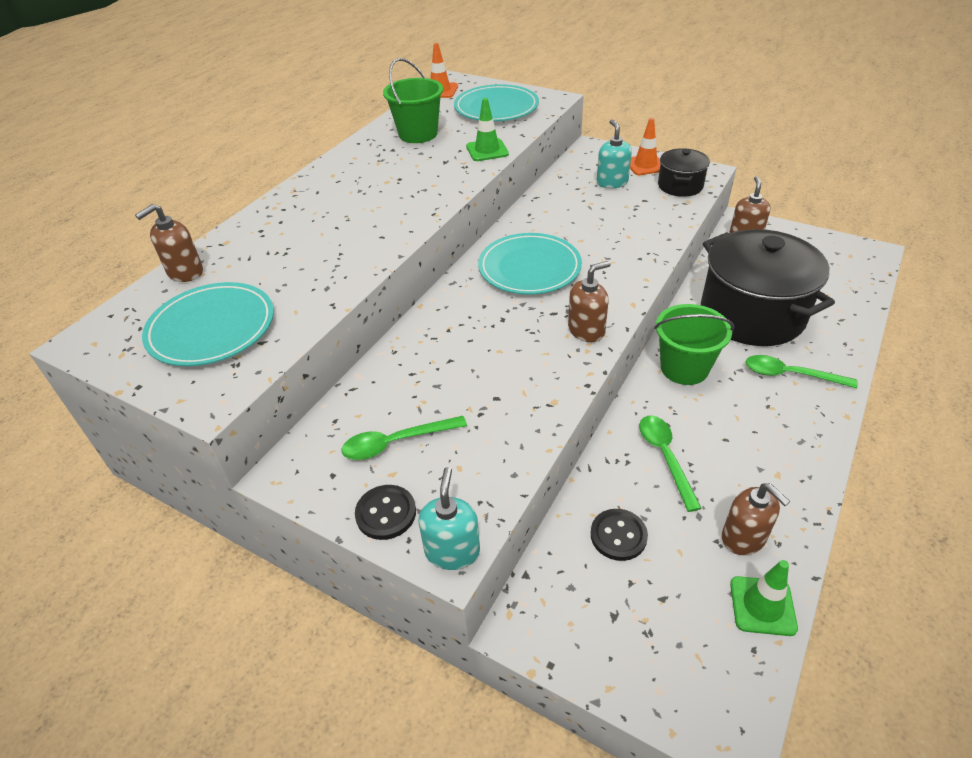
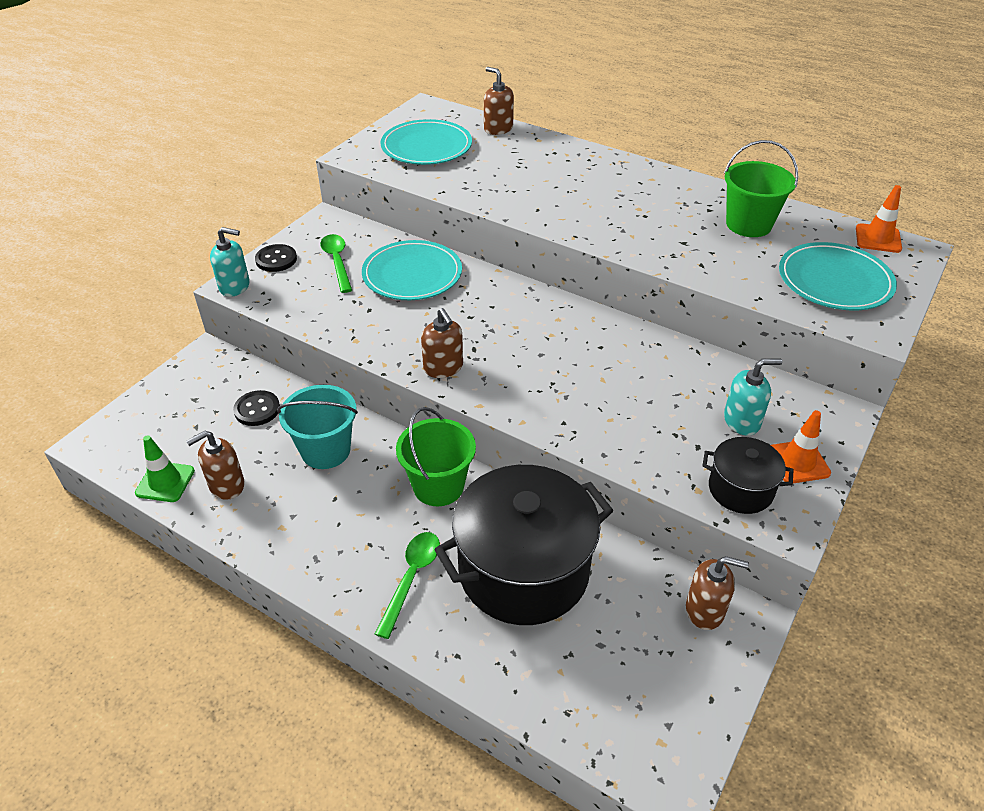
camera: 90 degrees right, 0 degrees up
green traffic cone [466,98,509,161] -> none
turquoise plate [478,233,582,295] -> turquoise plate moved to [362,240,462,300]
green spoon [639,416,702,512] -> turquoise bucket [277,385,358,469]

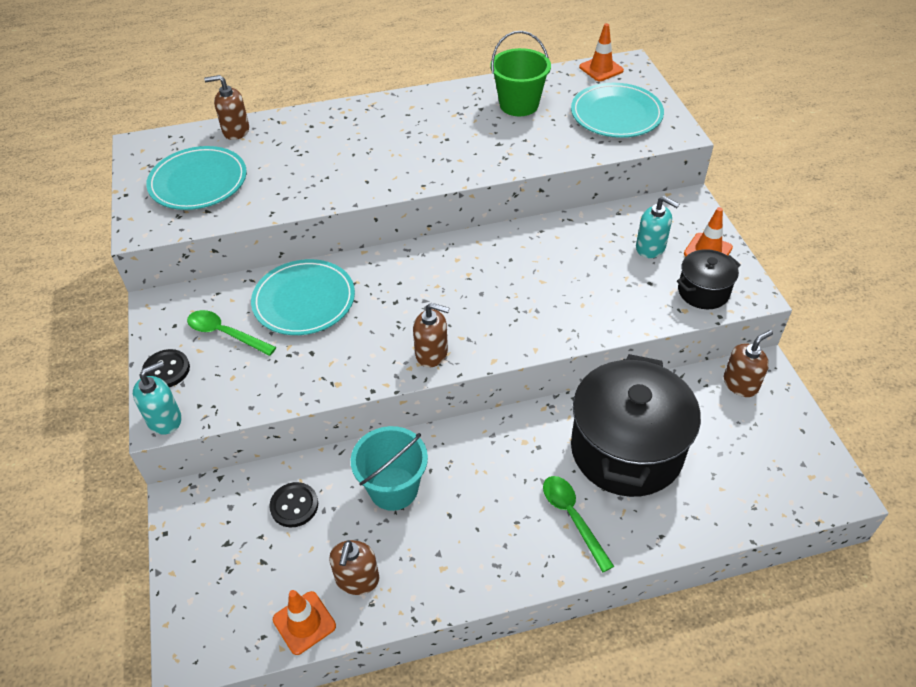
camera: 45 degrees left, 5 degrees up
green traffic cone [135,435,195,502] -> orange traffic cone [273,590,336,655]
green bucket [396,407,476,506] -> none
turquoise soap dispenser [724,359,782,436] -> turquoise soap dispenser turned 90 degrees clockwise [636,196,679,258]

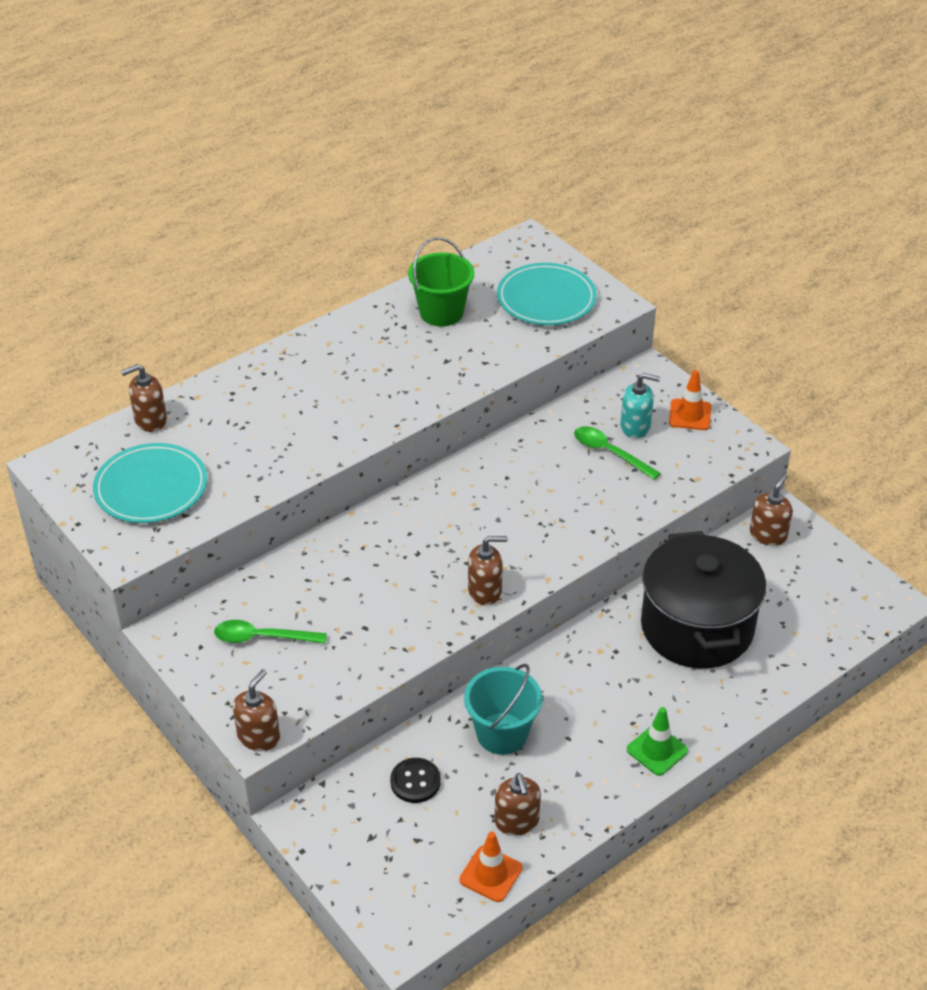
camera: 25 degrees left, 5 degrees down
turquoise soap dispenser [133,361,181,434] -> brown soap dispenser [233,669,280,751]
black button [142,349,190,387] -> none
turquoise plate [251,259,355,335] -> none
green spoon [543,476,614,572] -> green spoon moved to [574,426,661,480]
orange traffic cone [579,23,624,81] -> none
black pot [677,249,741,309] -> none
none -> green traffic cone [627,707,688,776]

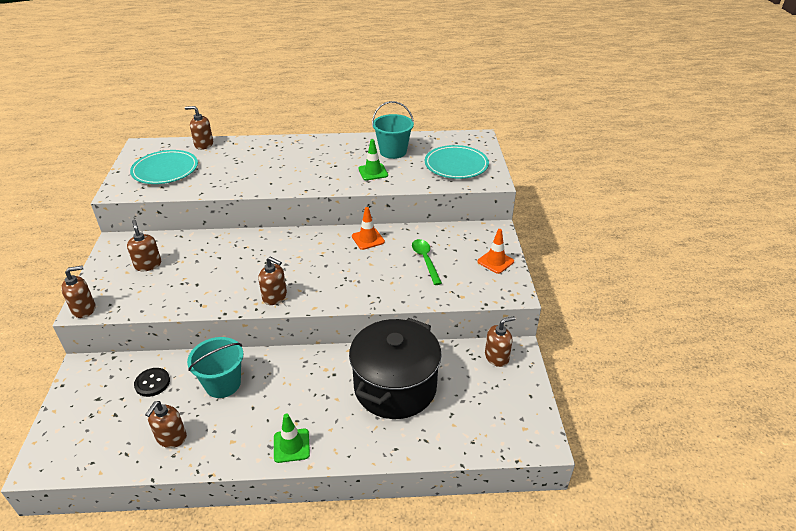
camera: 35 degrees right, 5 degrees down
green spoon [214,620,327,644] -> brown soap dispenser [127,220,161,271]
green bucket [408,237,474,327] -> turquoise bucket [372,101,414,159]
orange traffic cone [459,832,522,902] -> orange traffic cone moved to [352,207,385,250]
turquoise soap dispenser [620,373,660,438] -> none
none -> green traffic cone [359,139,388,180]

